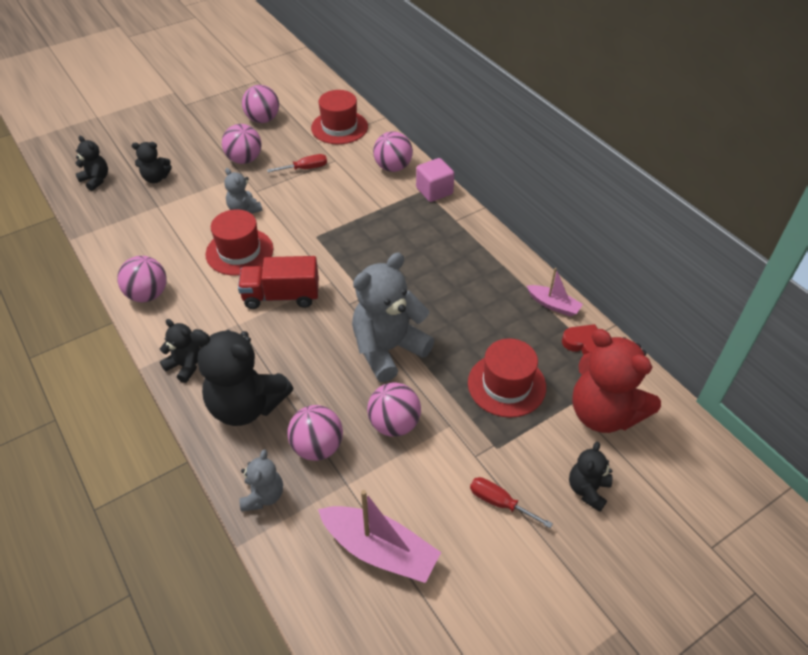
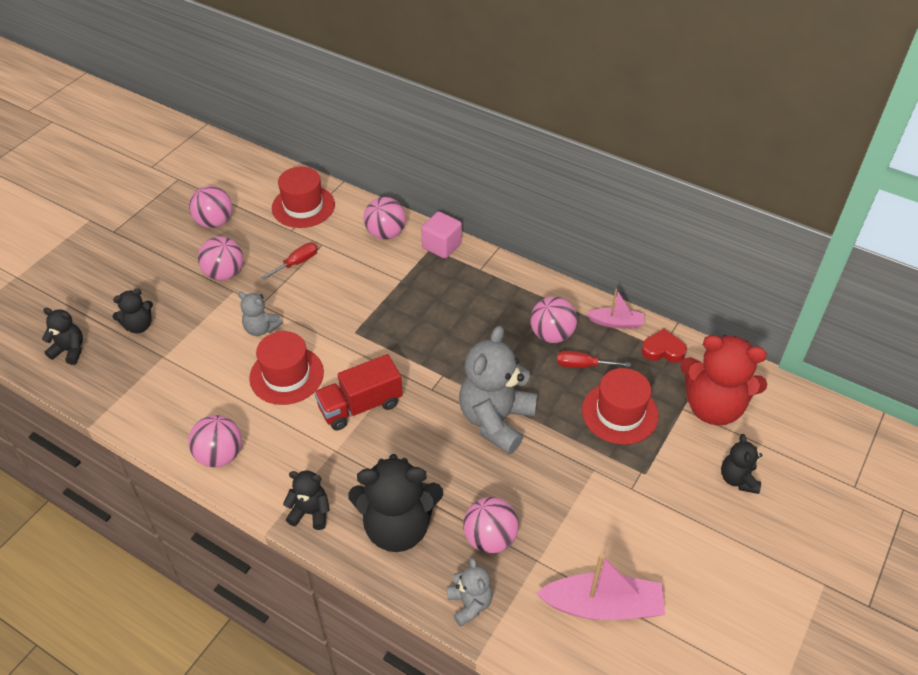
camera: 25 degrees left, 0 degrees up
pink ball [367,382,421,437] -> pink ball moved to [531,297,577,343]
red screwdriver [470,477,553,528] -> red screwdriver moved to [557,351,630,368]

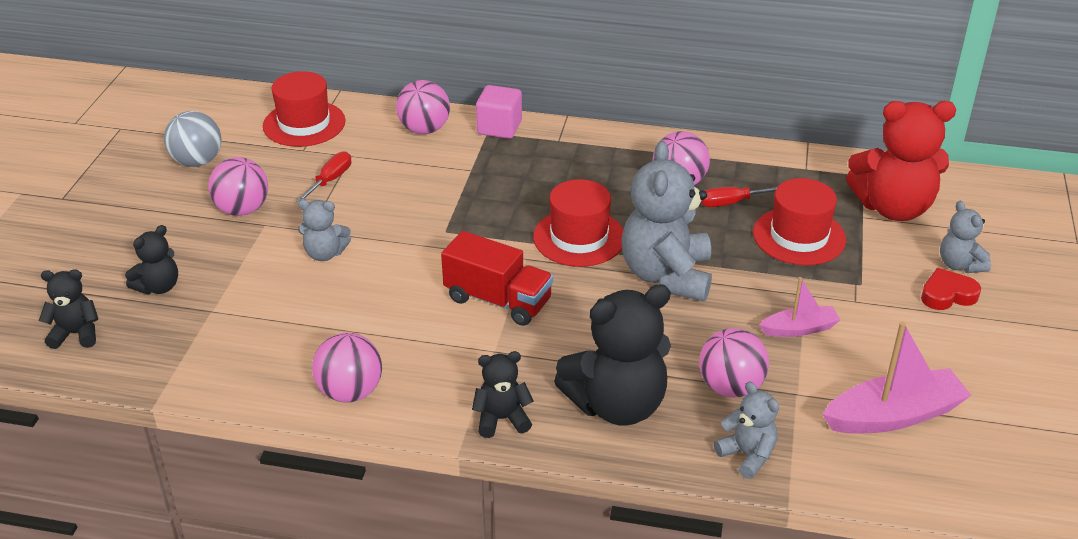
camera: 20 degrees left, 10 degrees down
pink ball [189,186,232,228] -> grey ball [164,111,221,167]
red hat [249,331,324,405] -> red hat moved to [533,179,623,267]
red truck [314,354,403,430] -> red truck turned 105 degrees counterclockwise [441,231,553,326]
pink boat [586,289,644,329] -> pink boat moved to [759,277,840,337]
red heart [641,329,687,363] -> red heart moved to [921,268,981,310]
black teddy bear [721,434,762,494] -> grey teddy bear [940,201,991,273]

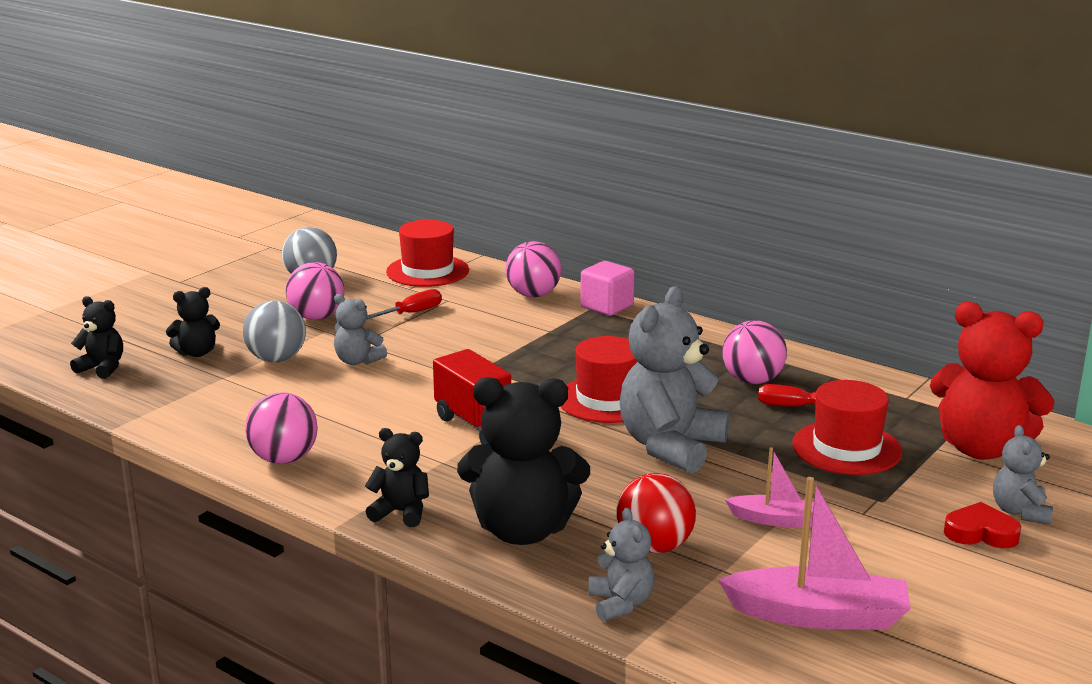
camera: 25 degrees right, 15 degrees down
pink ball [699,328,769,397] -> red ball [616,473,696,553]
none -> grey ball [243,301,306,362]

